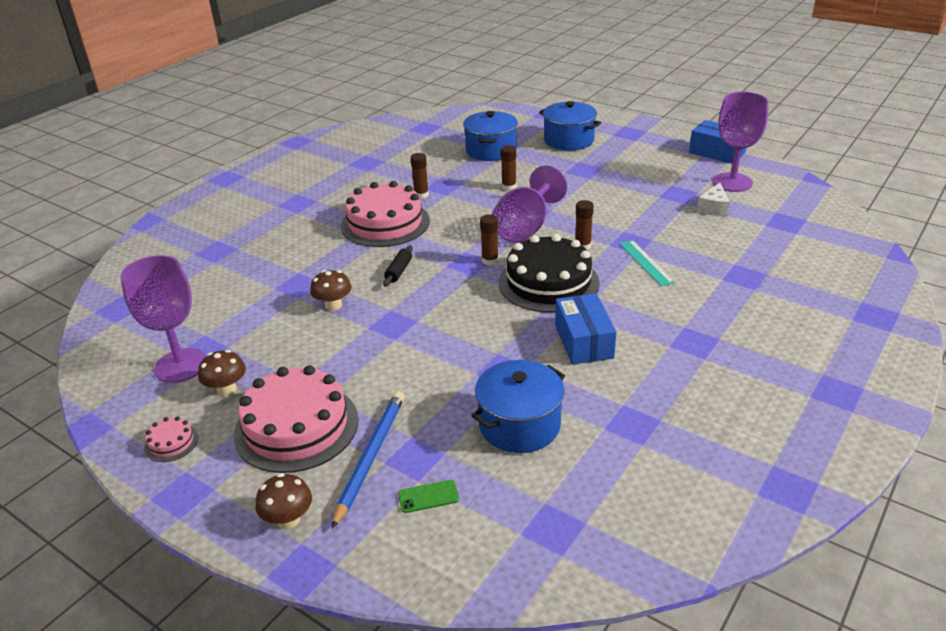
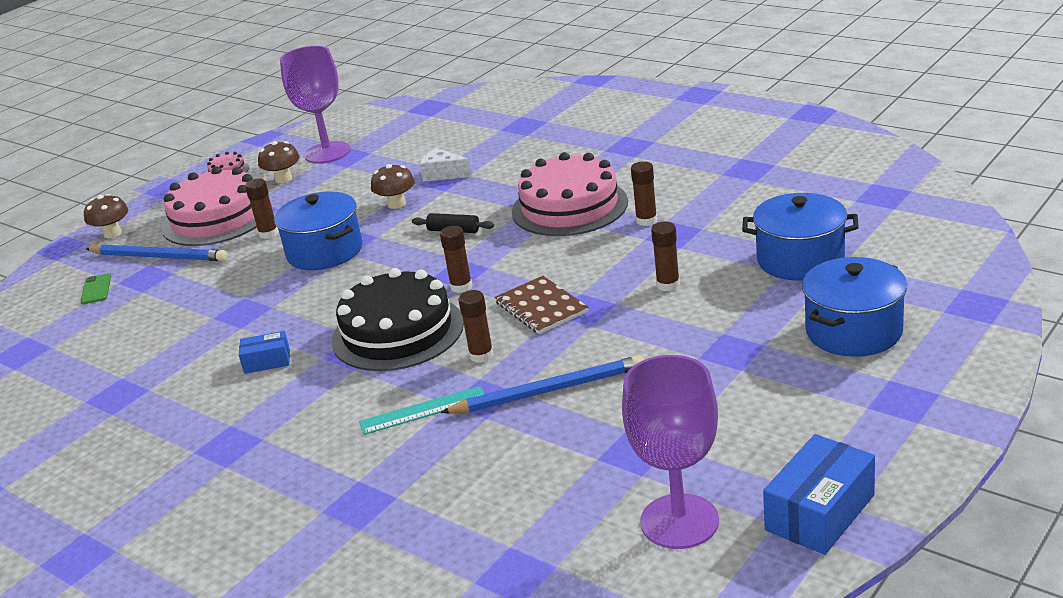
camera: 95 degrees right, 5 degrees down
blue pot [471,360,565,453] -> blue pot moved to [274,191,362,270]
purple goblet [492,165,567,243] -> brown notebook [494,276,588,334]
blue box [555,293,616,364] -> blue box [239,331,290,374], size x0.57
white cheese [697,183,730,216] -> white cheese moved to [419,148,471,182]
none -> brown glue stick [245,178,279,239]
none -> blue pencil [440,355,644,413]

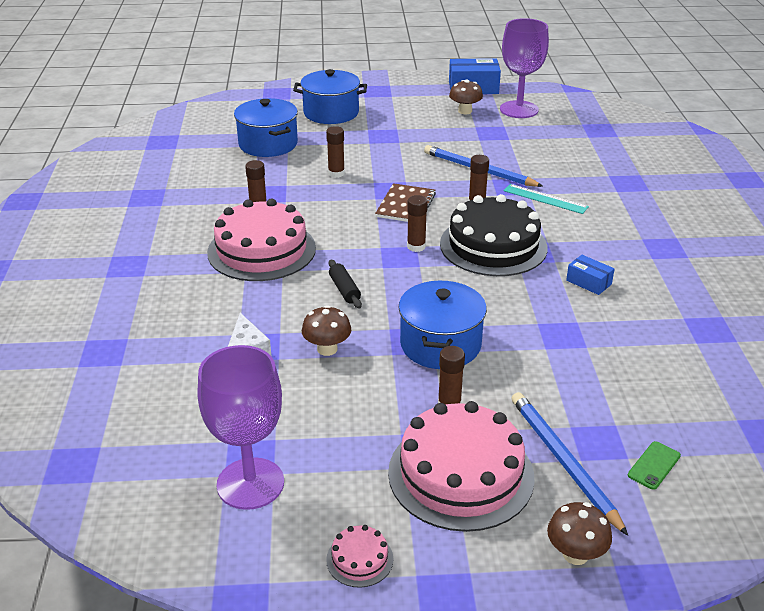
camera: 135 degrees left, 5 degrees up
brown mushroom [258,141,300,183] -> brown mushroom moved to [449,80,483,114]

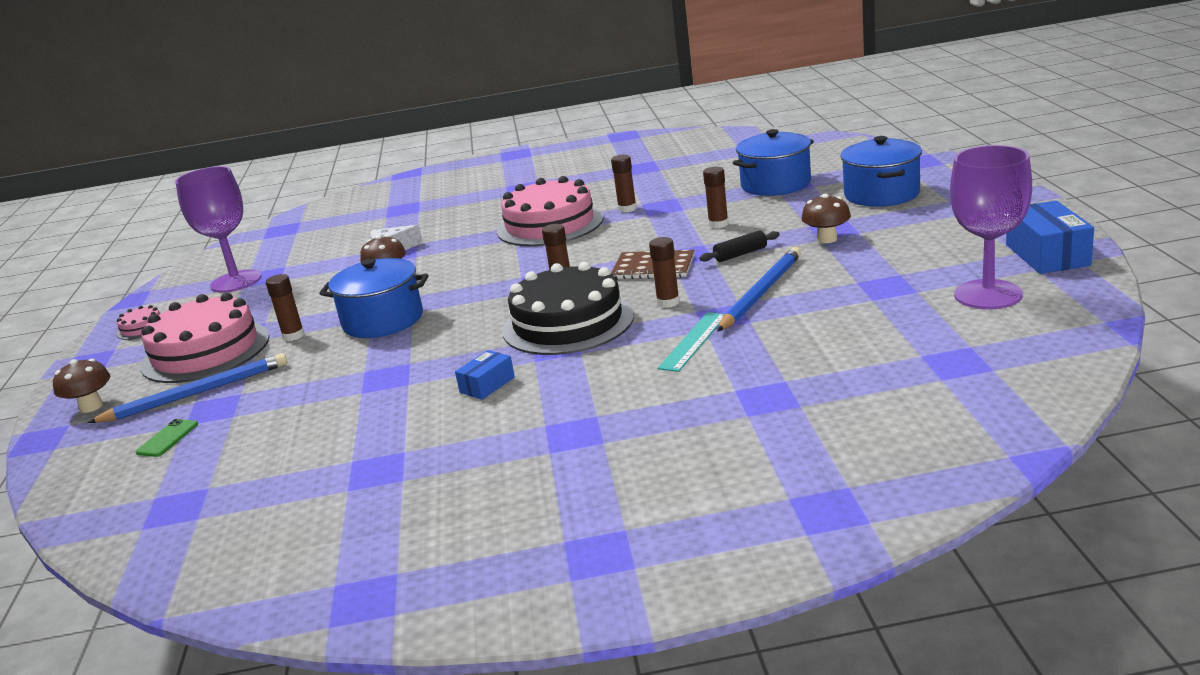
camera: 90 degrees right, 10 degrees down
black rolling pin [329,259,362,308] -> black rolling pin moved to [699,230,780,262]
brown mushroom [449,80,483,114] -> brown mushroom moved to [801,194,851,243]
green phone [628,441,681,490] -> green phone turned 75 degrees clockwise [136,419,198,457]

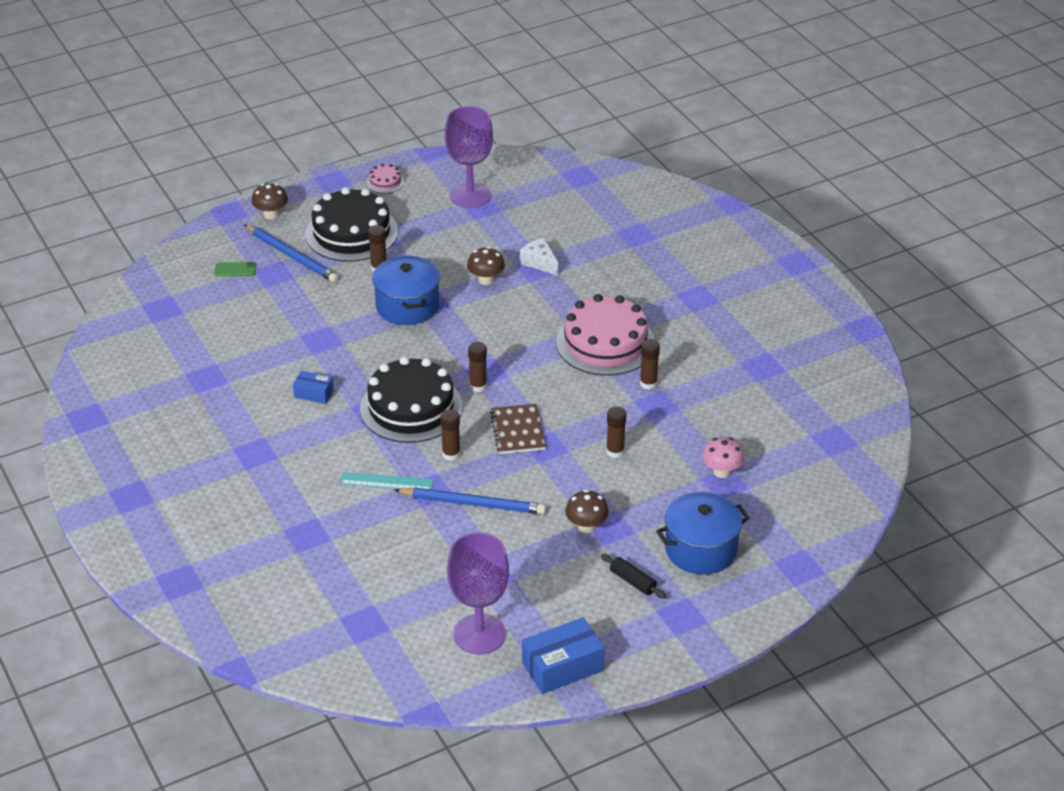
camera: 65 degrees right, 15 degrees up
pink cake [140,293,269,383] -> black cake [305,187,398,262]
black rolling pin [699,230,780,262] -> black rolling pin moved to [601,554,666,599]
blue pot [733,129,814,196] -> pink mushroom [702,437,744,478]

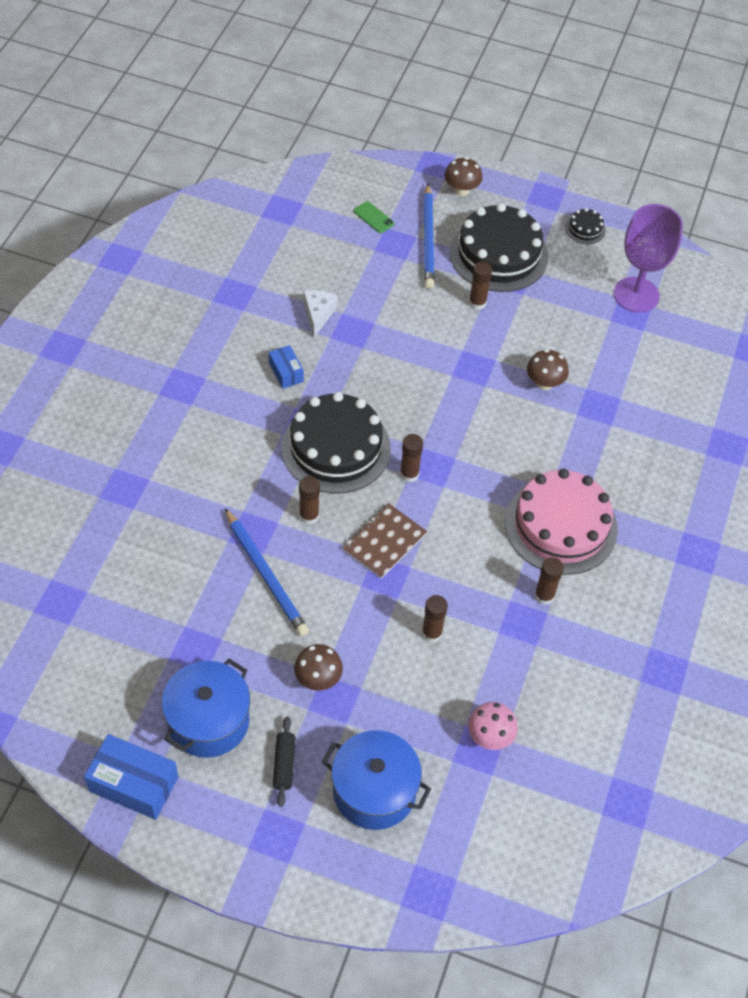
camera: 45 degrees right, 15 degrees up
turquoise ruler [340,472,434,490] -> none
pink cake [367,164,404,193] -> black cake [565,208,606,244]
blue pot [372,256,440,325] -> blue pot moved to [162,659,250,758]
purple goblet [447,532,509,655] -> none
white cheese [520,238,558,276] -> white cheese moved to [303,290,338,337]

